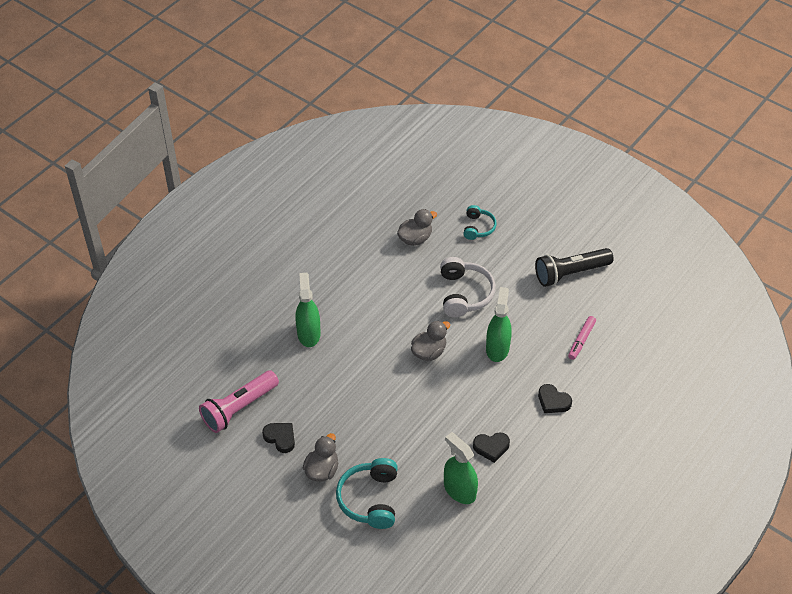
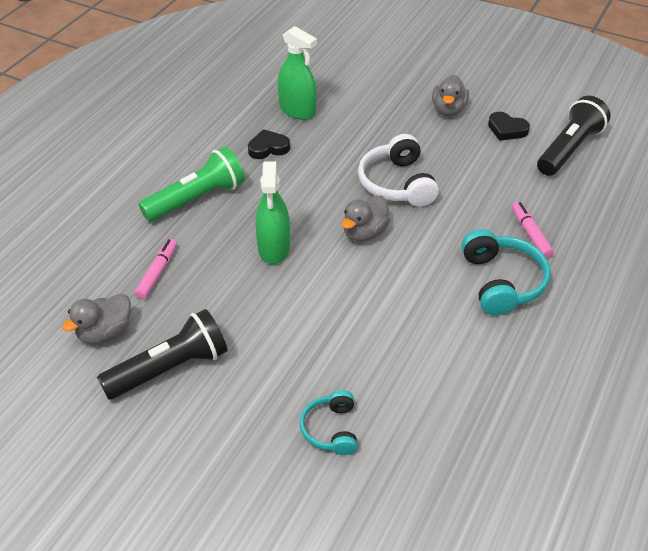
camera: 170 degrees right, 5 degrees down
pink flashlight [199,370,279,433] -> black flashlight [537,96,611,176]
green spray bottle [295,273,321,347] -> pink marker [512,202,554,258]
turquoise headphones [336,458,398,529] -> turquoise headphones moved to [461,229,551,316]
grey duck [397,209,437,246] -> grey duck moved to [62,294,131,344]
white headphones [440,257,496,317] -> white headphones moved to [358,134,439,207]
black heart [538,384,572,413] -> green flashlight [139,146,245,222]

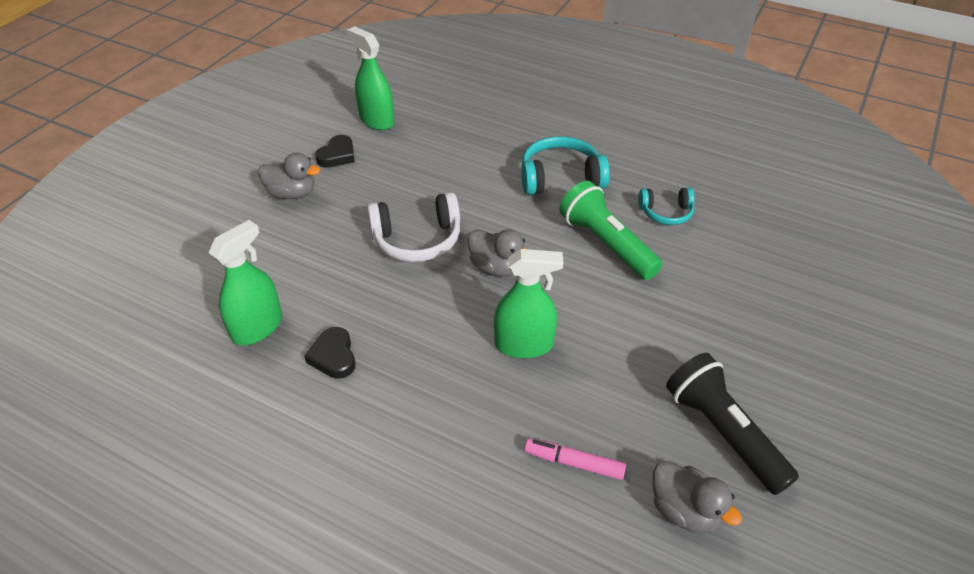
camera: 90 degrees left, 0 degrees up
green flashlight [139,146,245,222] -> green flashlight moved to [559,181,663,280]
turquoise headphones [300,390,357,455] -> turquoise headphones moved to [638,188,695,225]
pink marker [512,202,554,258] -> none
black flashlight [537,96,611,176] -> green spray bottle [347,26,394,130]

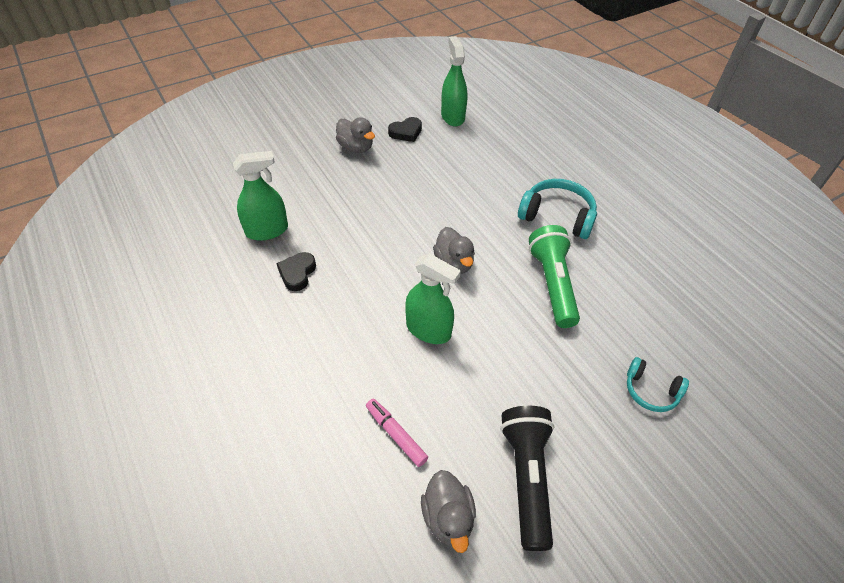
camera: 30 degrees right, 5 degrees up
white headphones [367,192,460,262] -> none
turquoise headphones [638,188,695,225] -> turquoise headphones moved to [627,357,689,412]

